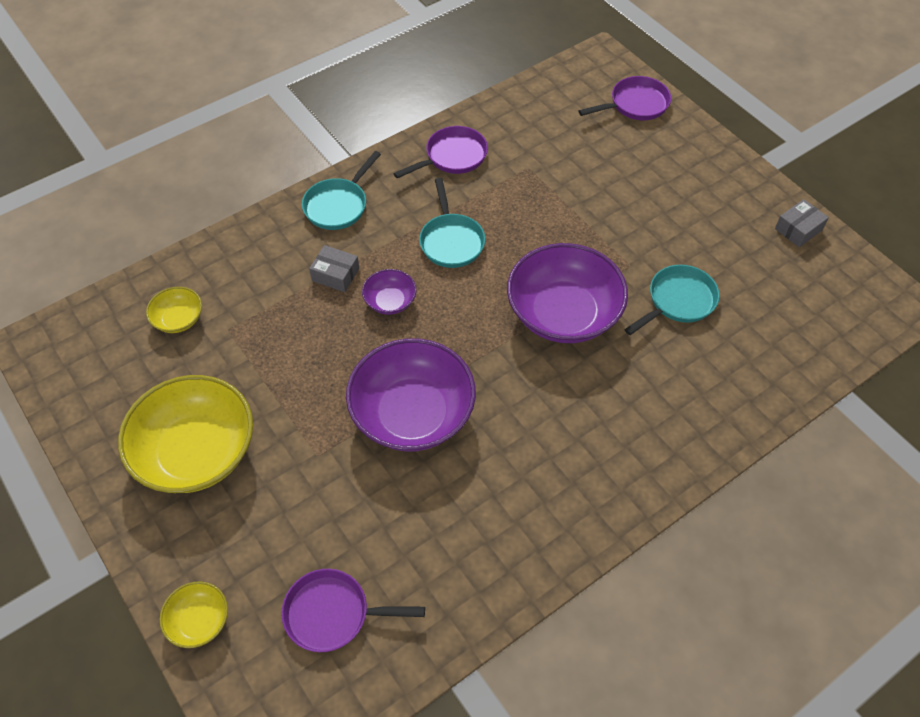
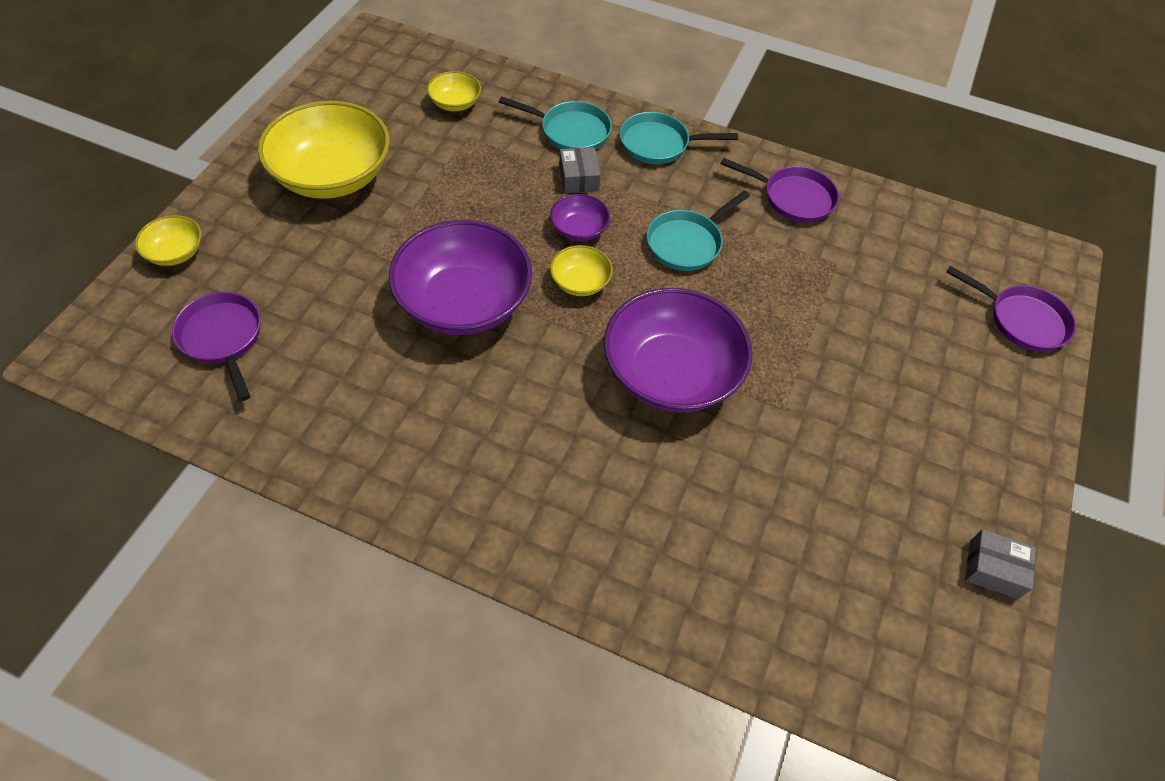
camera: 55 degrees right, 0 degrees up
turquoise pan [624,265,720,335] -> turquoise pan moved to [499,96,612,149]
none -> yellow bowl [550,245,613,296]

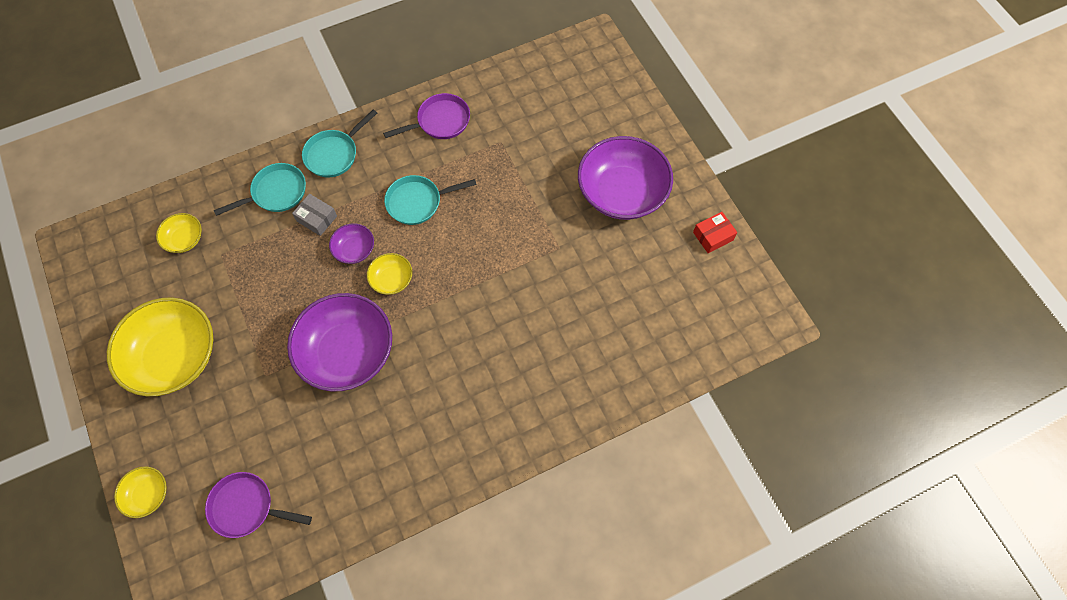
camera: 45 degrees left, 10 degrees up
purple bowl [604,288,752,413] -> purple bowl moved to [578,136,673,220]
turquoise pan [646,191,750,271] -> turquoise pan turned 75 degrees clockwise [384,175,477,225]
purple pan [946,266,1076,352] -> none
grey box [965,529,1036,599] -> red box [693,212,737,253]

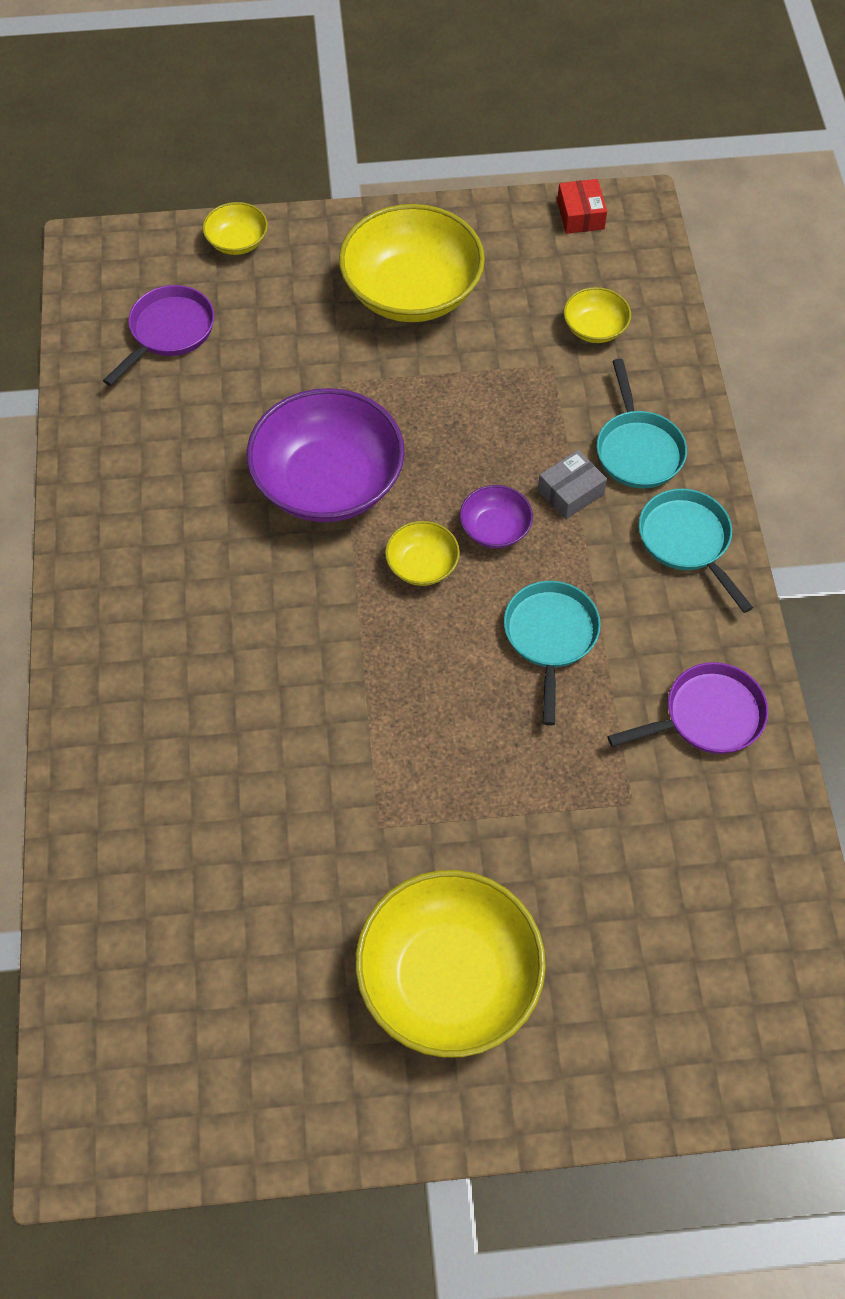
camera: 110 degrees right, 5 degrees down
purple pan [383,93,470,139] -> purple pan turned 105 degrees counterclockwise [608,662,768,754]
purple bowl [578,136,673,220] -> yellow bowl [355,870,546,1058]
red box [693,212,737,253] -> red box moved to [557,179,607,234]

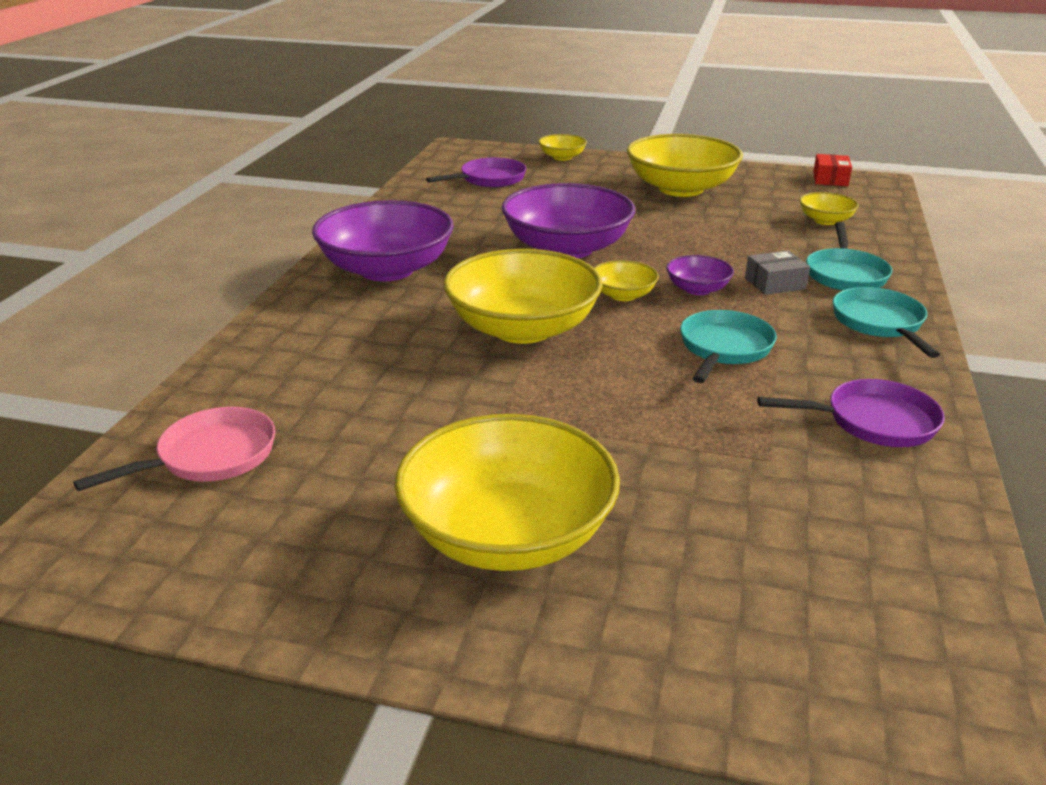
camera: 20 degrees right, 30 degrees down
none -> pink pan [73,407,275,491]
none -> purple bowl [312,200,454,281]
none -> yellow bowl [443,249,603,344]

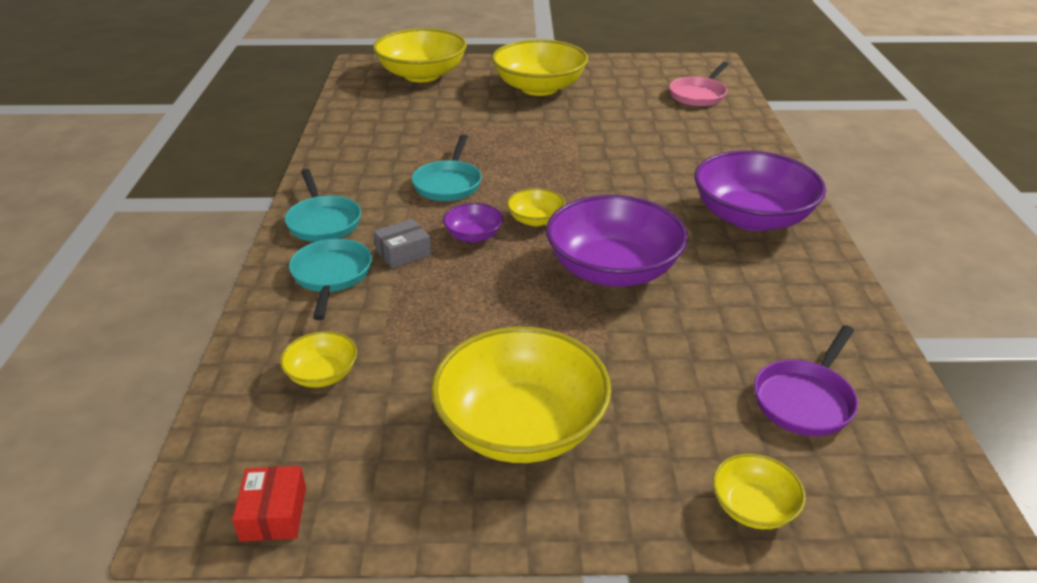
camera: 165 degrees right, 5 degrees up
yellow bowl [443,249,603,344] -> yellow bowl moved to [373,28,467,82]
purple pan [757,379,945,447] -> none

